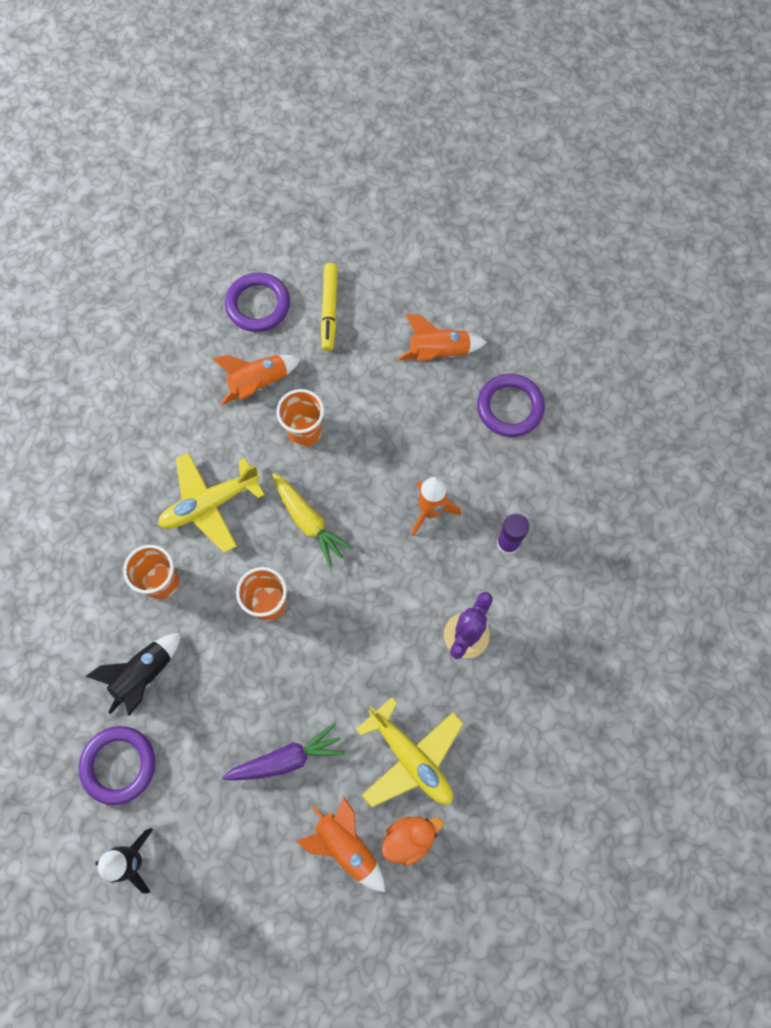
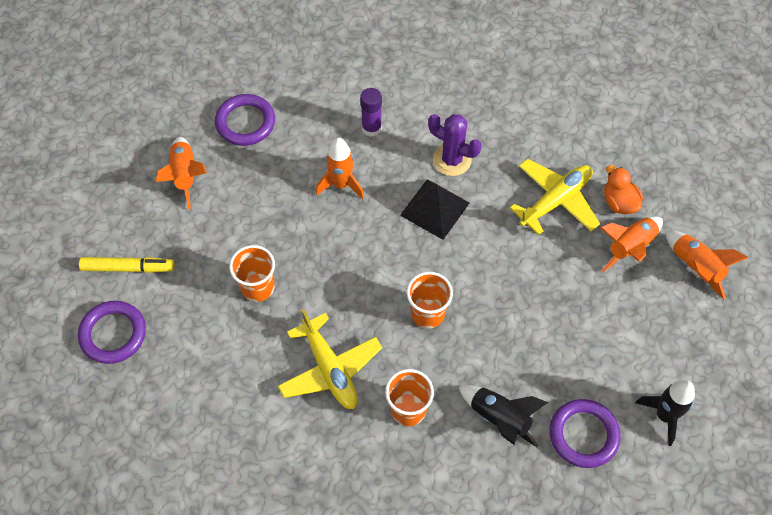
camera: 90 degrees left, 10 degrees down
orange rocket [212,355,301,405] -> orange rocket moved to [665,230,748,299]
purple carrot [222,723,345,780] -> none
yellow carrot [272,473,354,567] -> none
none -> black pyramid [400,179,470,240]

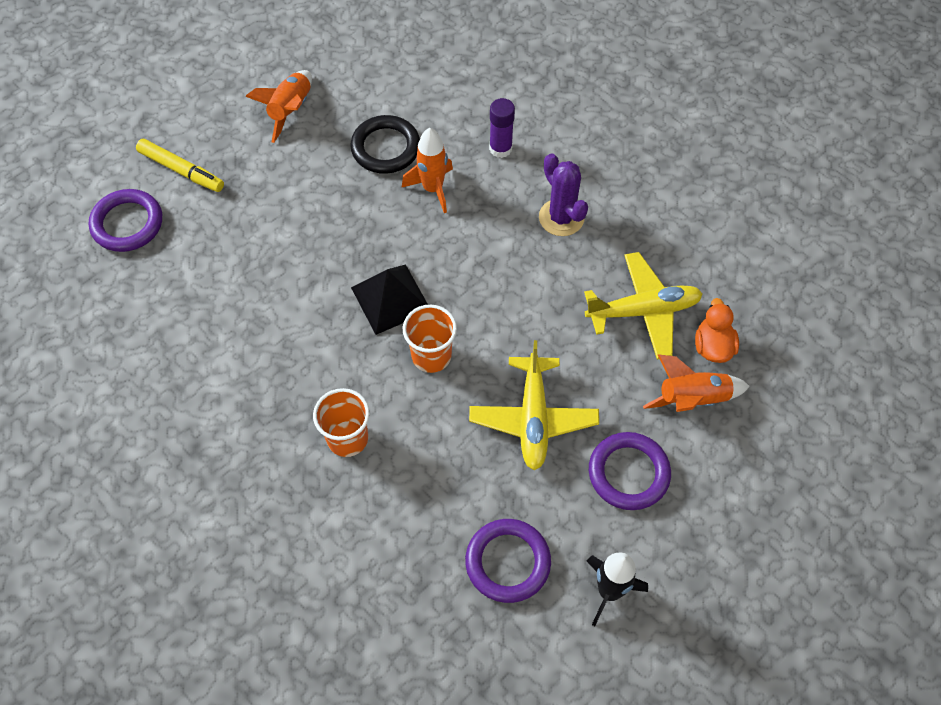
camera: 30 degrees right, 0 degrees up
purple ring [215,94,275,146] -> purple ring moved to [589,432,671,510]
orange cup [229,245,275,302] -> none
yellow plane [278,309,382,409] -> yellow plane moved to [469,340,599,471]
black pyramid [400,179,470,240] -> black pyramid moved to [351,265,428,335]
black rocket [459,385,548,447] -> none
orange rocket [665,230,748,299] -> none
none -> black ring [350,115,420,174]

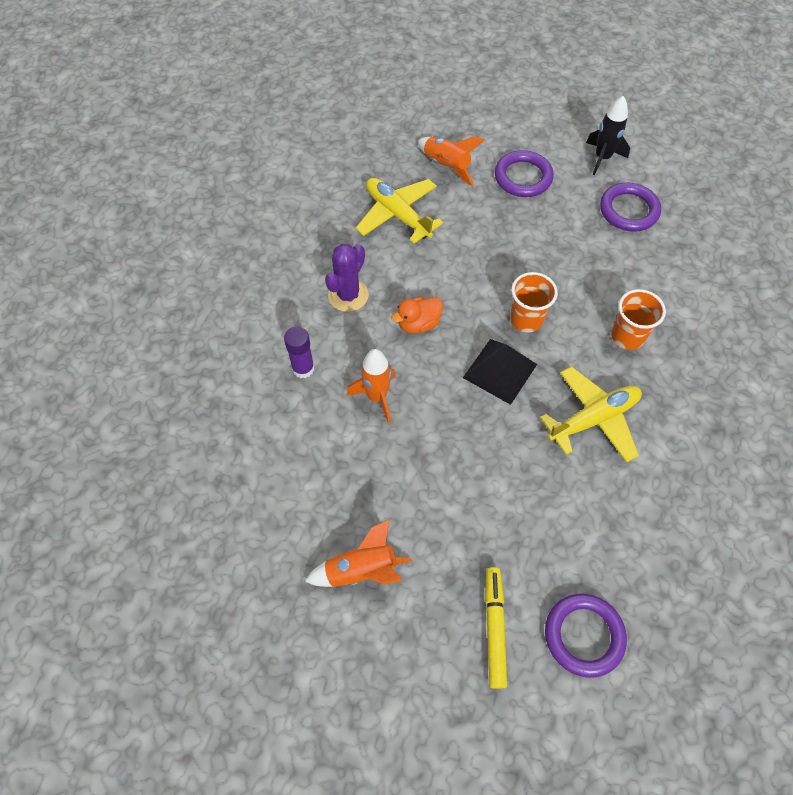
camera: 120 degrees left, 0 degrees up
black ring [350,115,420,174] -> none
yellow plane [469,340,599,471] -> yellow plane moved to [540,366,642,463]
orange duck [695,298,739,363] -> orange duck moved to [391,297,443,334]

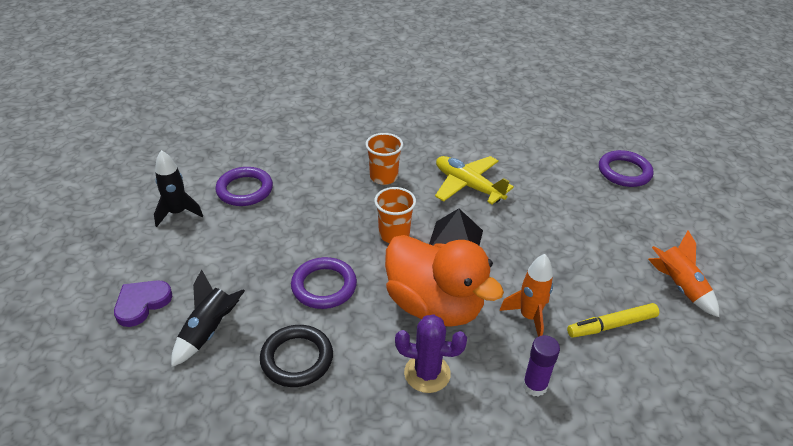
camera: 110 degrees left, 20 degrees down
yellow plane [356,178,443,244] -> black ring [260,325,333,387]
orange duck [391,297,443,334] -> orange duck [385,235,504,327], size x2.27
orange rocket [418,137,485,186] -> black rocket [171,269,245,367]
yellow marker [485,567,507,689] -> yellow marker moved to [567,303,659,338]
purple ring [495,150,554,197] -> purple ring moved to [291,257,357,309]
none -> purple heart [114,280,173,327]

